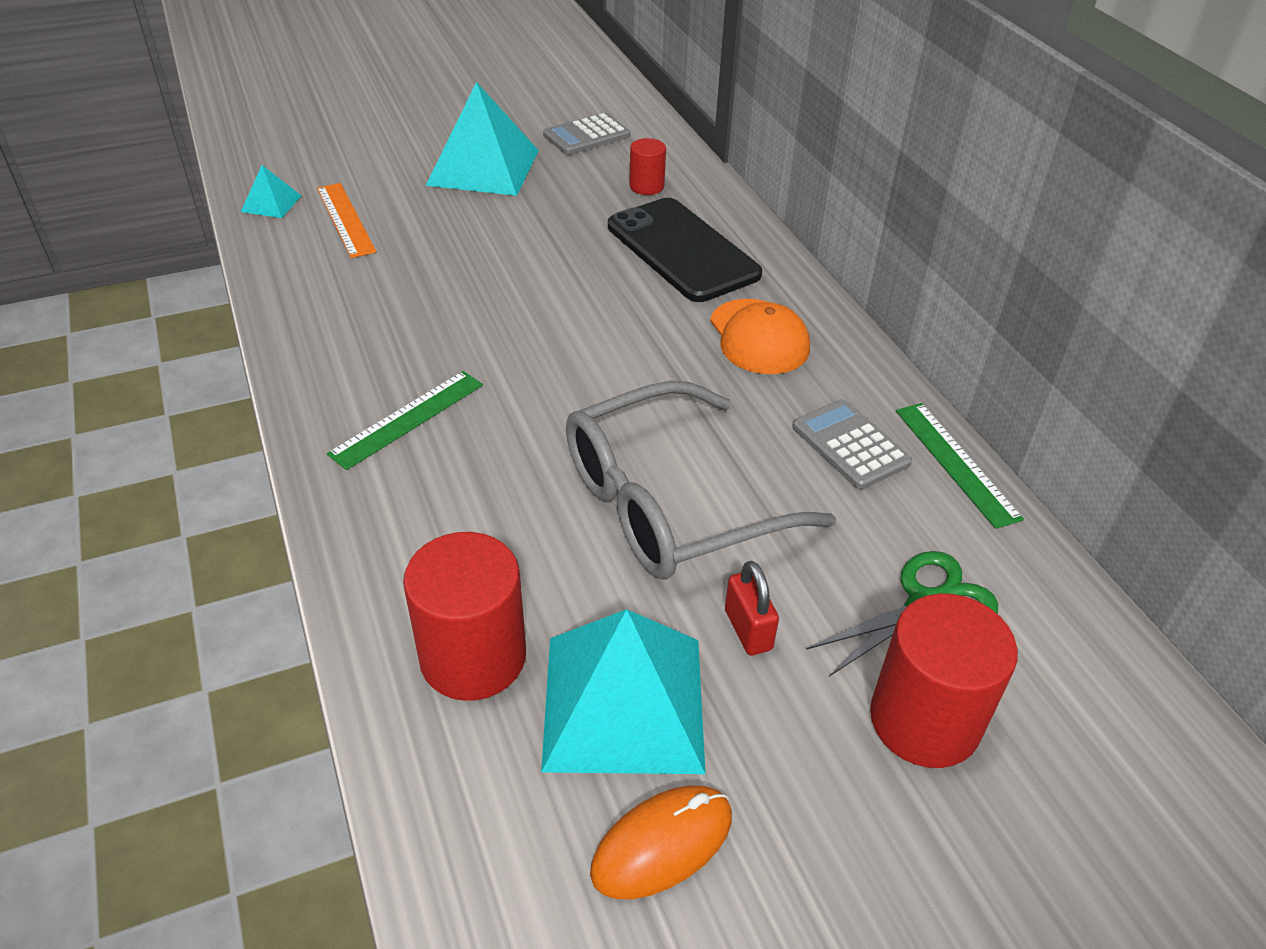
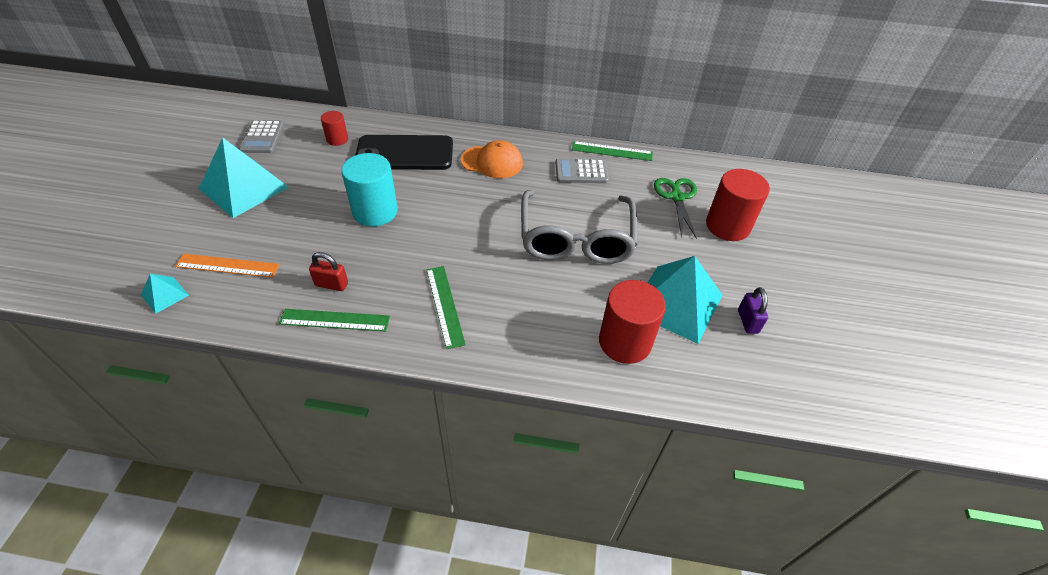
camera: 60 degrees left, 5 degrees up
orange mouse [590,786,732,899] -> purple padlock [738,287,768,334]
red padlock [725,561,779,655] -> red padlock moved to [309,252,348,291]
none -> green ruler [279,309,390,332]
none -> turquoise cylinder [342,153,398,227]

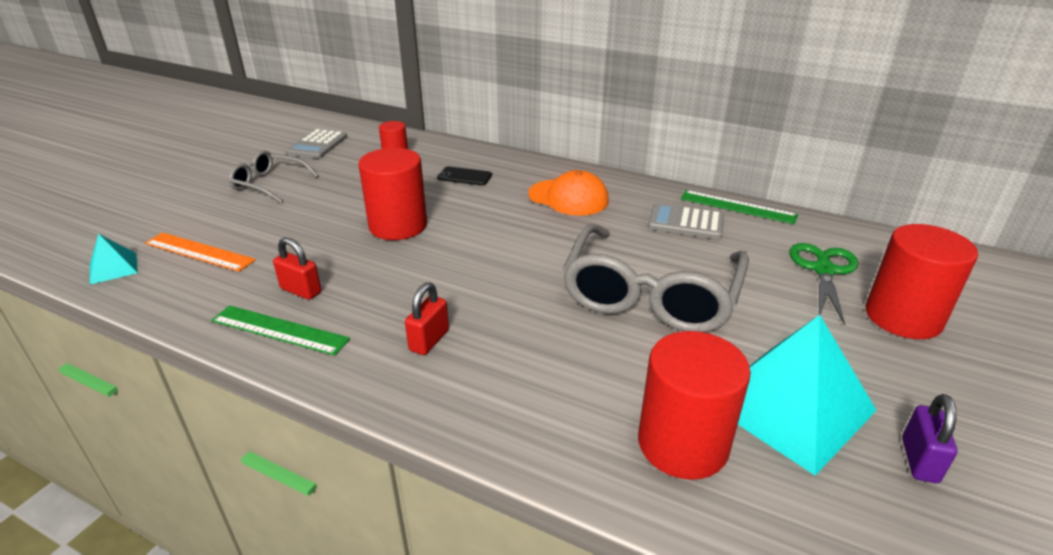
camera: 20 degrees right, 15 degrees down
turquoise pyramid [199,137,289,218] -> grey glasses [228,150,319,203]
turquoise cylinder [342,153,398,227] -> red cylinder [358,148,427,240]
black phone [355,135,453,170] -> black phone [437,166,492,186], size x0.43
green ruler [426,266,466,349] -> red padlock [405,282,449,355]

